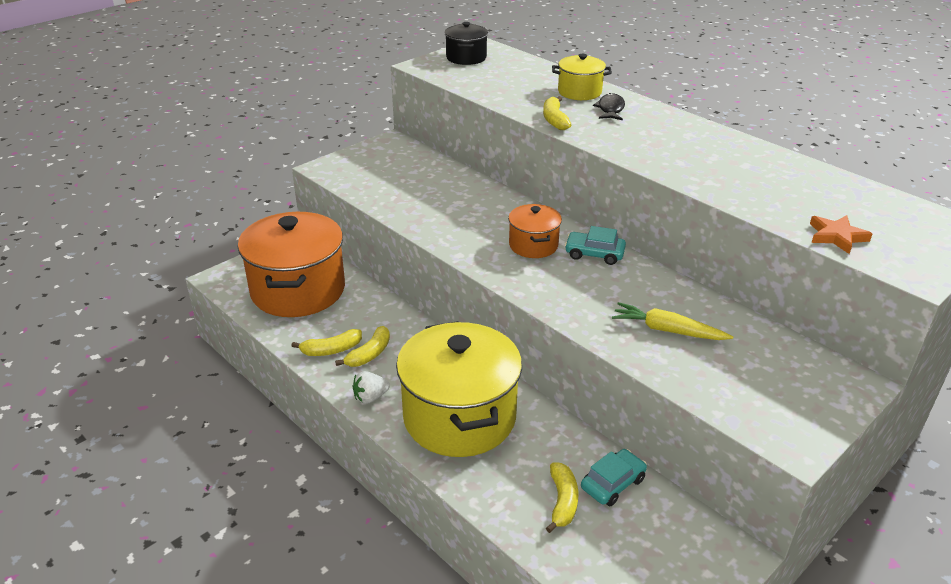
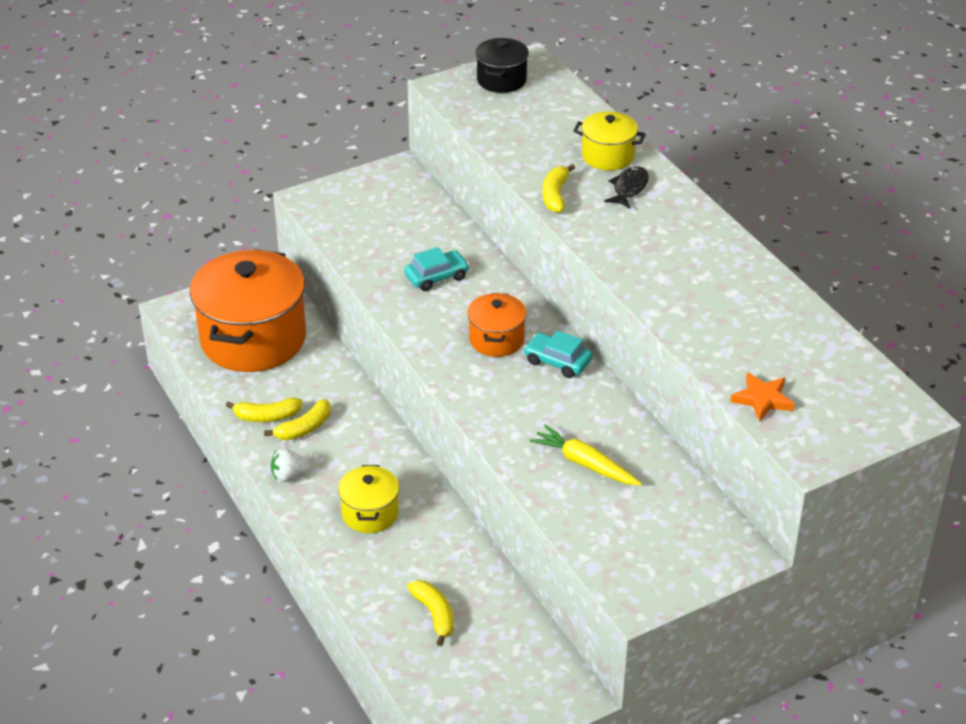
camera: 15 degrees right, 5 degrees up
yellow pot [396,321,522,457] -> yellow pot [338,465,399,533], size x0.48
yellow banana [546,463,578,533] -> yellow banana turned 45 degrees counterclockwise [407,580,454,646]
turquoise car [581,449,647,506] -> turquoise car moved to [404,247,469,291]

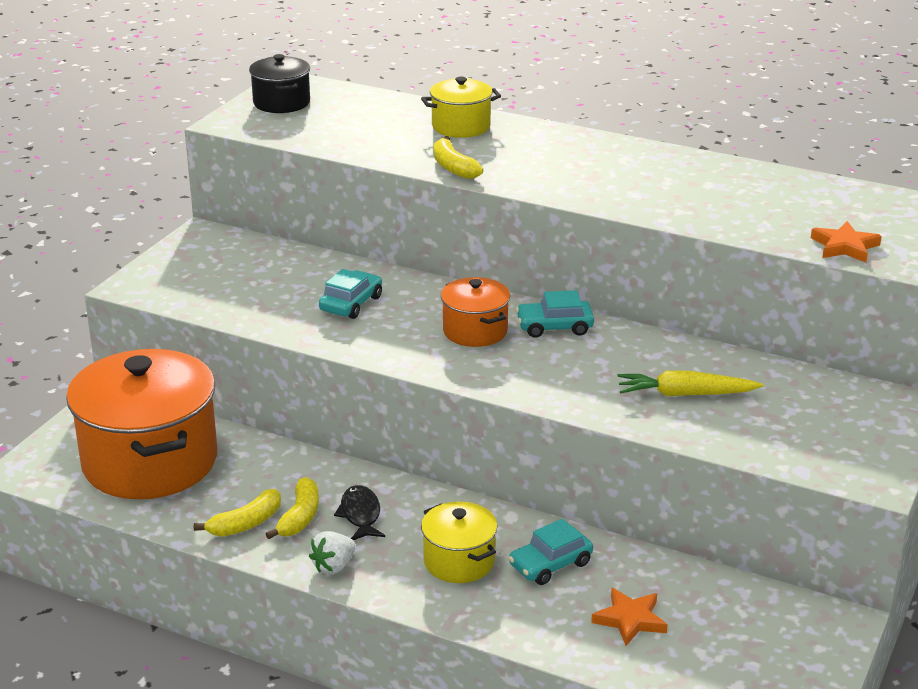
camera: 35 degrees left, 10 degrees down
yellow banana [407,580,454,646] -> orange star [591,588,668,646]
black fish [604,166,649,208] -> black fish moved to [334,485,385,540]
none -> turquoise car [509,519,593,585]

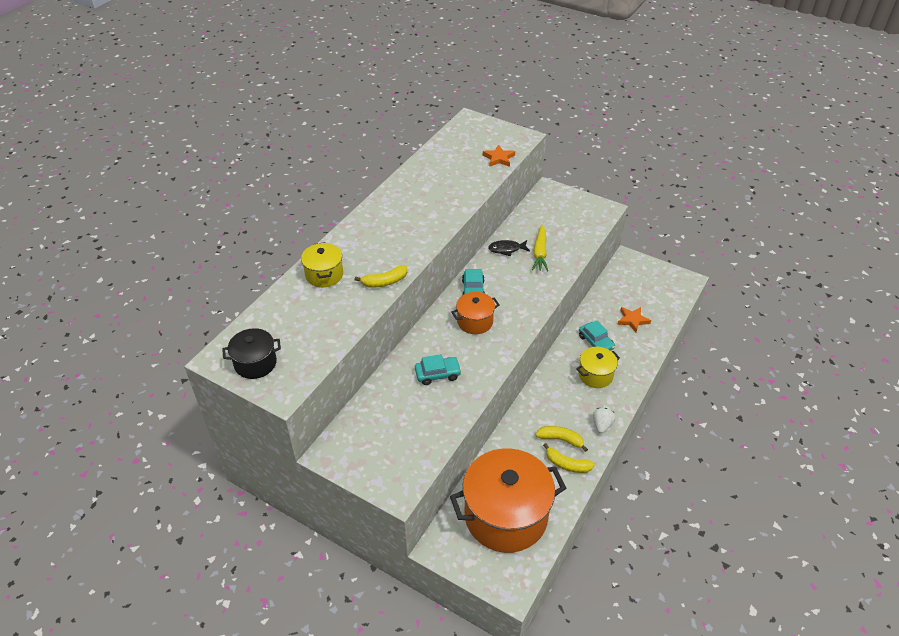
camera: 85 degrees left, 15 degrees up
yellow banana [194,489,281,537] -> yellow banana turned 150 degrees clockwise [543,443,595,473]
white strawberry [309,531,356,574] -> white strawberry turned 120 degrees counterclockwise [593,408,615,433]
turquoise car [319,269,382,319] -> turquoise car turned 135 degrees clockwise [415,354,462,385]
black fish [334,485,385,540] -> black fish moved to [488,240,530,256]

